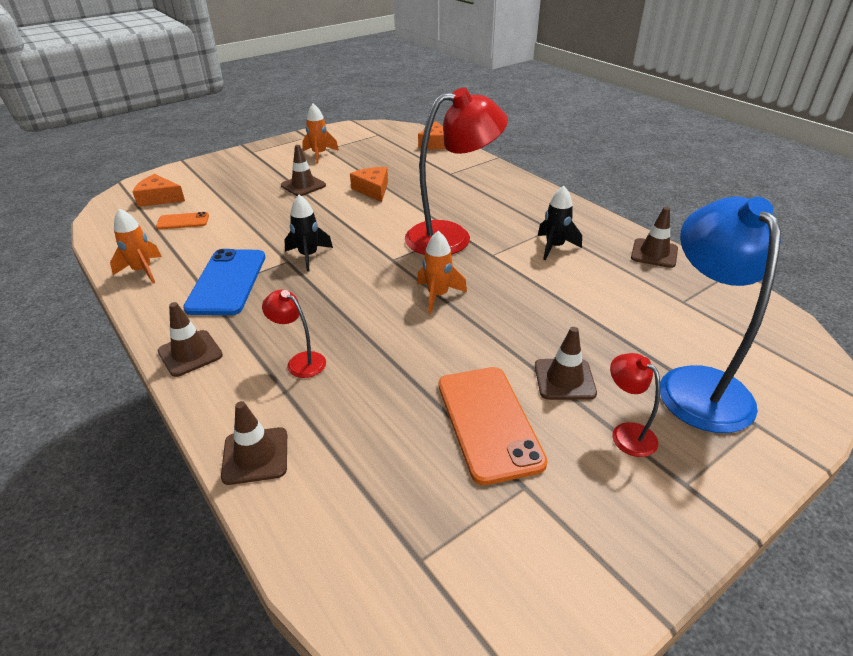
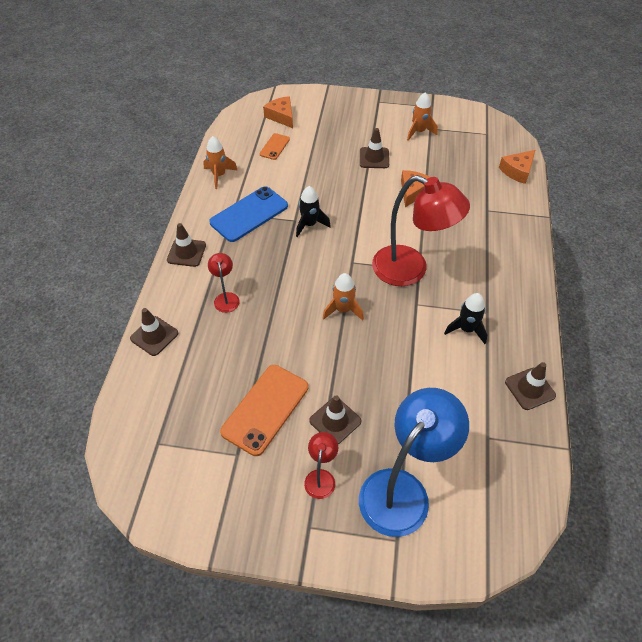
camera: 45 degrees right, 15 degrees up
orange phone [156,212,209,229] -> orange phone turned 75 degrees clockwise [259,133,290,160]

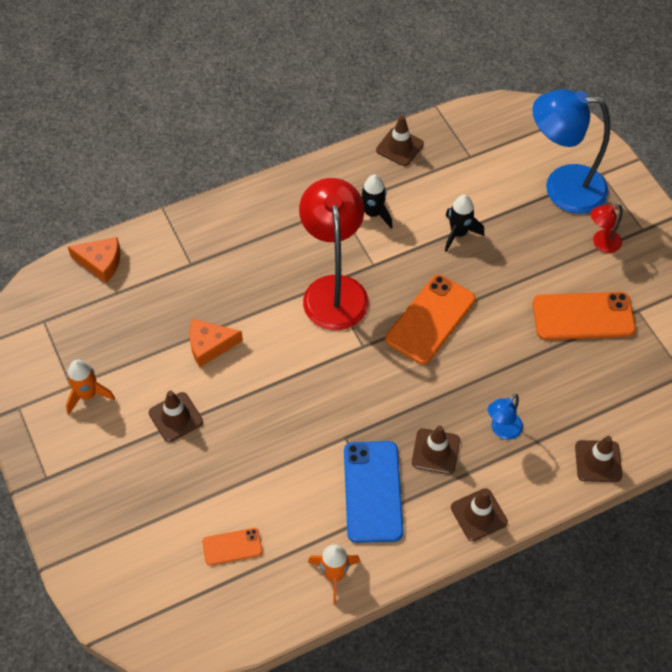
camera: 125 degrees left, 5 degrees up
red lamp [208,253,240,313] -> blue lamp [488,394,523,440]
blue phone [209,186,288,242] -> blue phone turned 75 degrees clockwise [344,441,404,543]
orange cheese [263,96,293,128] -> none
black rocket [296,186,331,237] -> black rocket moved to [445,195,484,252]
brown traffic cone [309,395,361,444] -> brown traffic cone moved to [412,426,460,474]
orange rocket [323,273,364,321] -> orange phone [386,274,476,364]

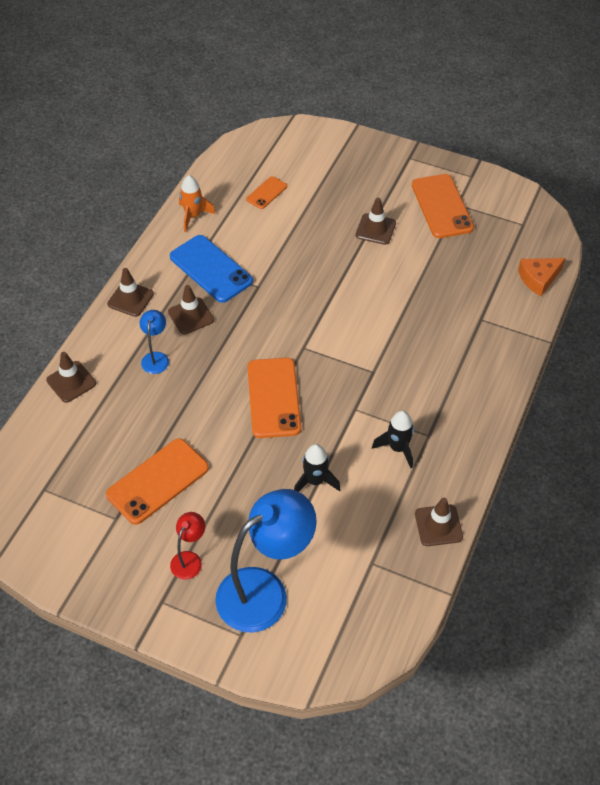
camera: 140 degrees right, 5 degrees down
orange rocket [66,359,115,415] -> orange phone [412,174,474,238]
orange cheese [189,319,243,367] -> none
red lamp [299,178,369,330] -> none

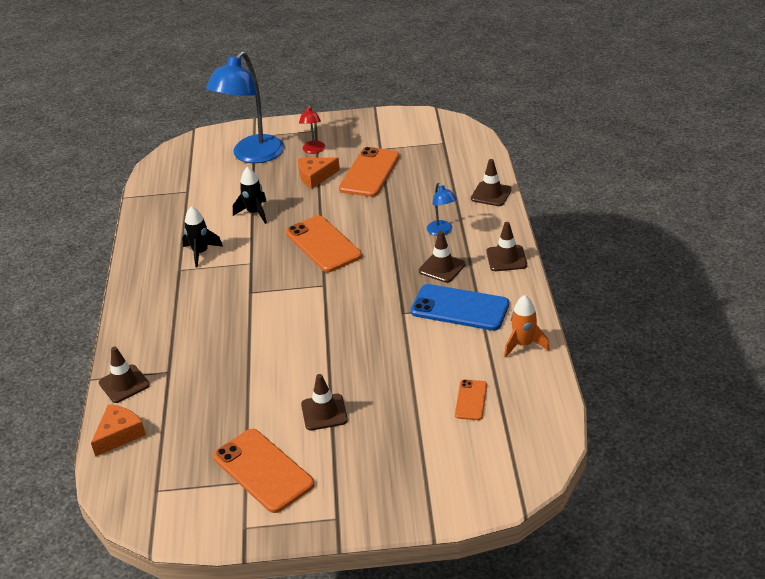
camera: 155 degrees right, 15 degrees down
brown traffic cone [415,498,463,546] -> brown traffic cone moved to [99,347,150,403]
none -> orange cheese [298,157,340,189]

